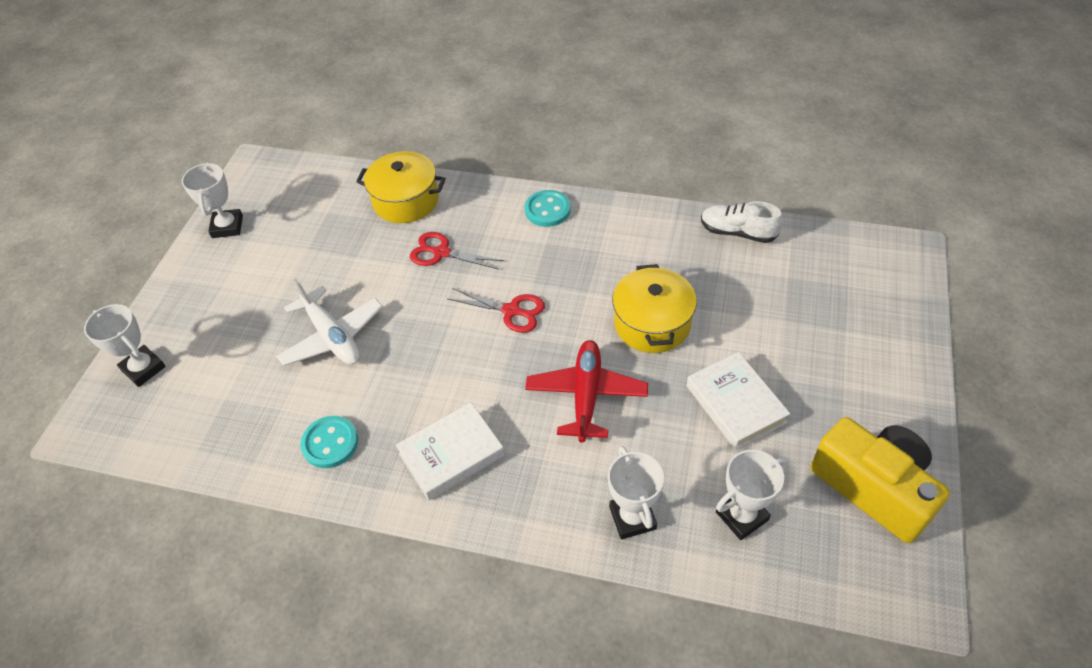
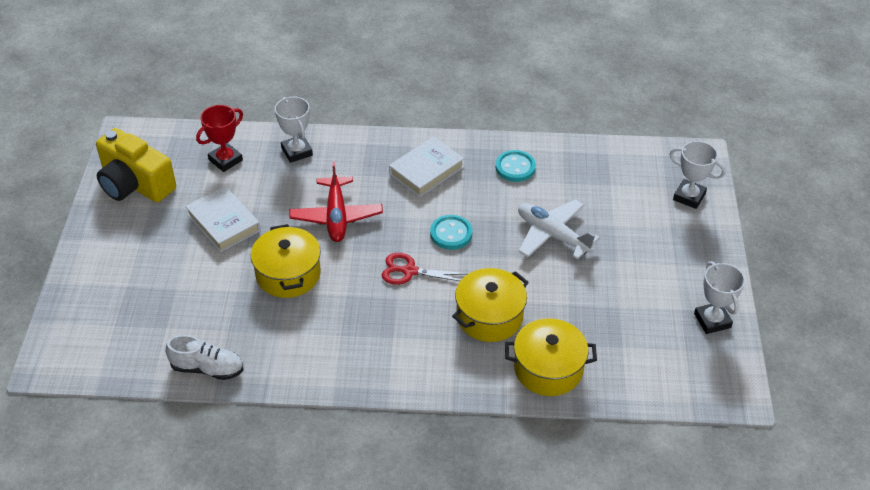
camera: 165 degrees right, 5 degrees down
red scissors [410,232,504,269] -> yellow pot [452,268,529,342]
turquoise button [525,190,571,227] -> turquoise button moved to [430,215,473,250]
white trophy [716,450,787,540] -> red trophy [196,105,243,172]

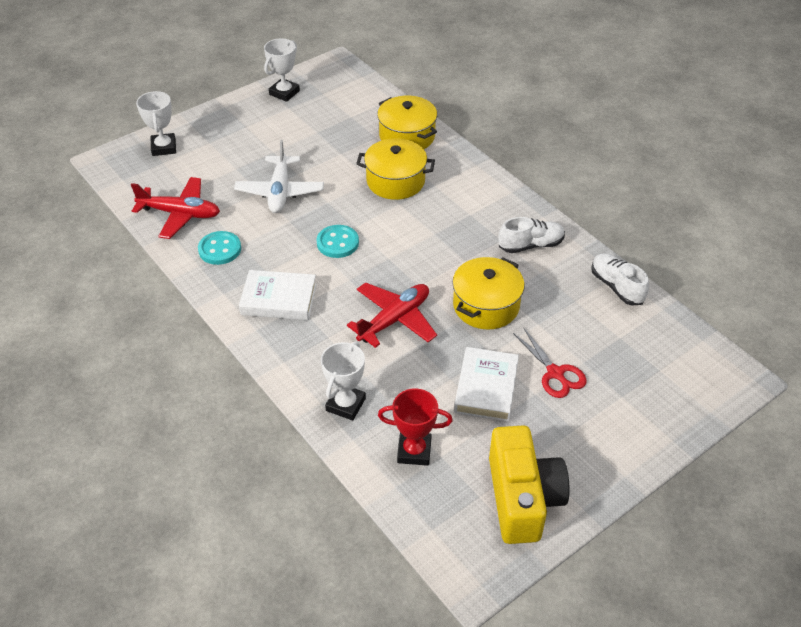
camera: 130 degrees left, 0 degrees up
red scissors [382,253,468,285] -> red scissors moved to [513,327,587,398]
none -> red plane [131,177,220,239]
none -> white shoe [498,217,565,253]

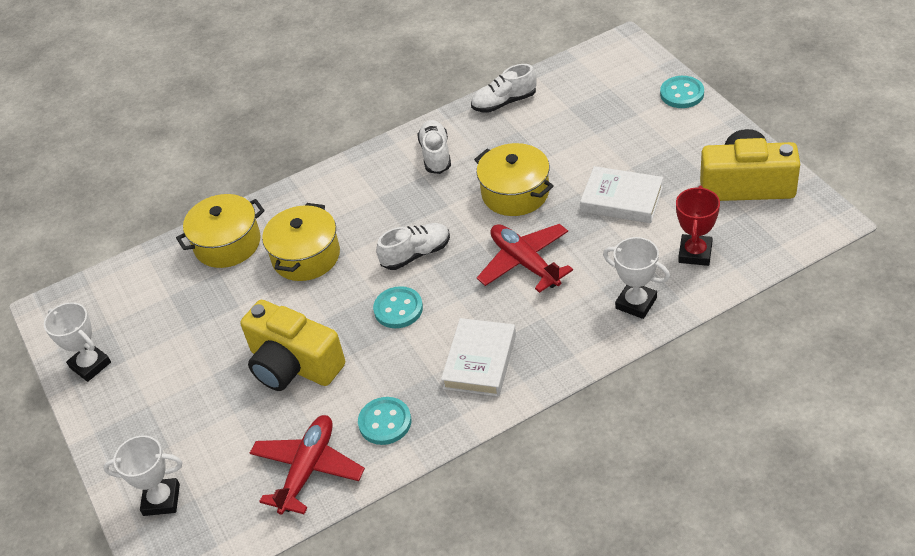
camera: 75 degrees left, 0 degrees up
white plane [234,140,324,213] -> yellow camera [241,300,345,391]
red scissors [513,327,587,398] -> none
none -> white shoe [376,223,450,270]
none -> turquoise button [660,76,704,108]

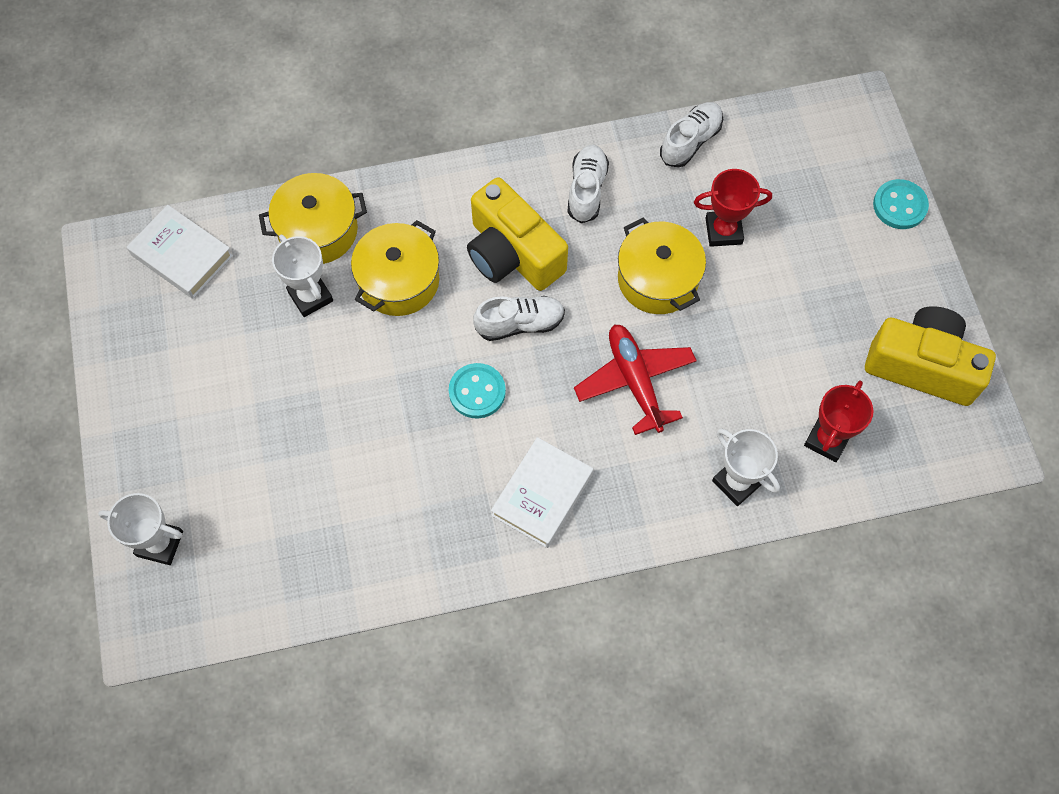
camera: 10 degrees right, 20 degrees up
white trophy [44,302,111,382] -> white trophy moved to [272,235,333,317]
yellow camera [241,300,345,391] -> yellow camera moved to [467,177,568,291]
red plane [250,415,365,515] -> none
turquoise button [358,397,411,445] -> none
white shoe [471,64,537,113] -> white shoe turned 135 degrees clockwise [660,102,723,168]
white book [580,166,663,223] -> white book moved to [127,205,233,299]
none -> red trophy [694,169,772,247]

